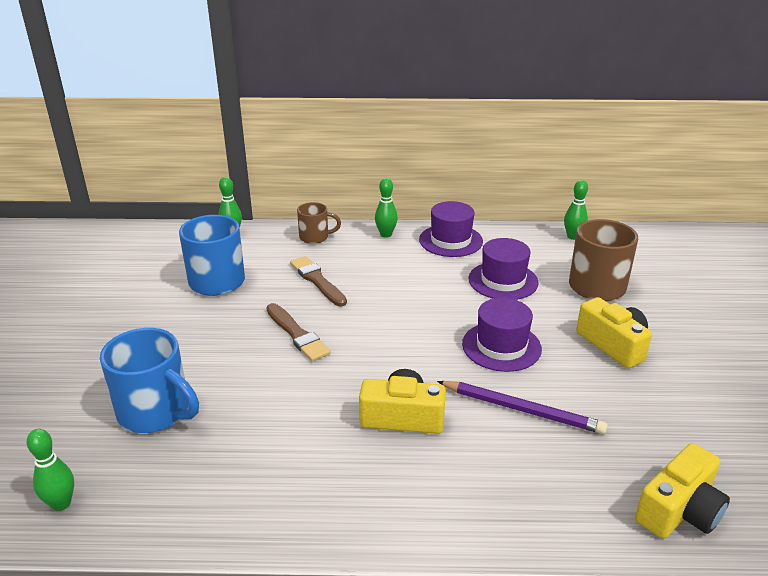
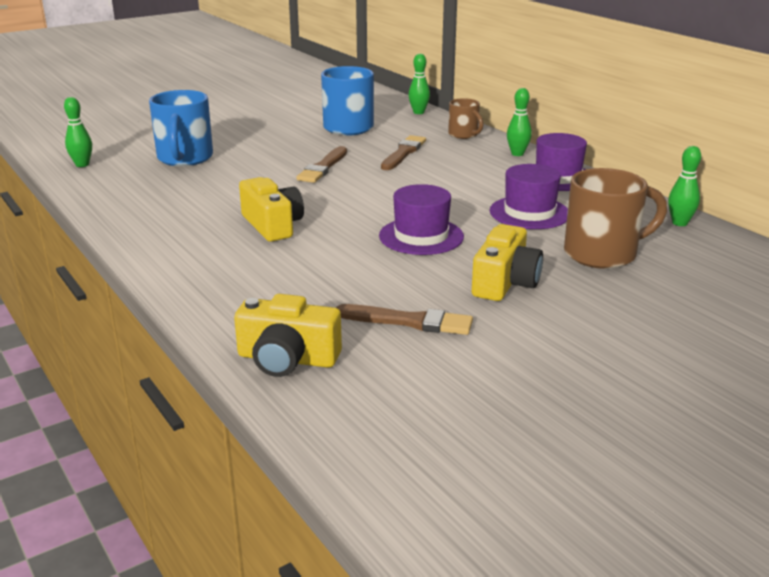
camera: 55 degrees right, 5 degrees down
purple pencil [437,381,608,434] -> none
none -> brown brush [336,304,473,335]

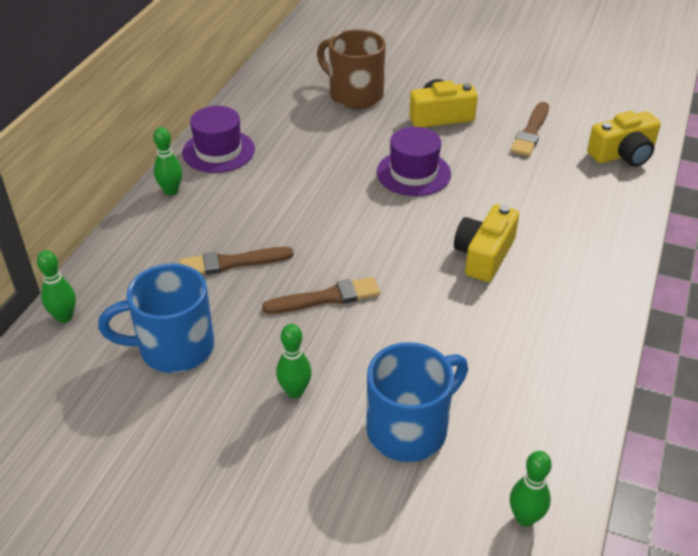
camera: 125 degrees left, 15 degrees up
yellow camera [234,294,342,377] -> yellow camera turned 90 degrees clockwise [587,111,661,167]
brown brush [336,304,473,335] -> brown brush turned 135 degrees counterclockwise [510,102,549,157]
brown mug [448,98,483,139] -> none
purple hat [490,164,568,229] -> none
green bowling pin [668,146,701,226] -> green bowling pin moved to [276,324,312,398]

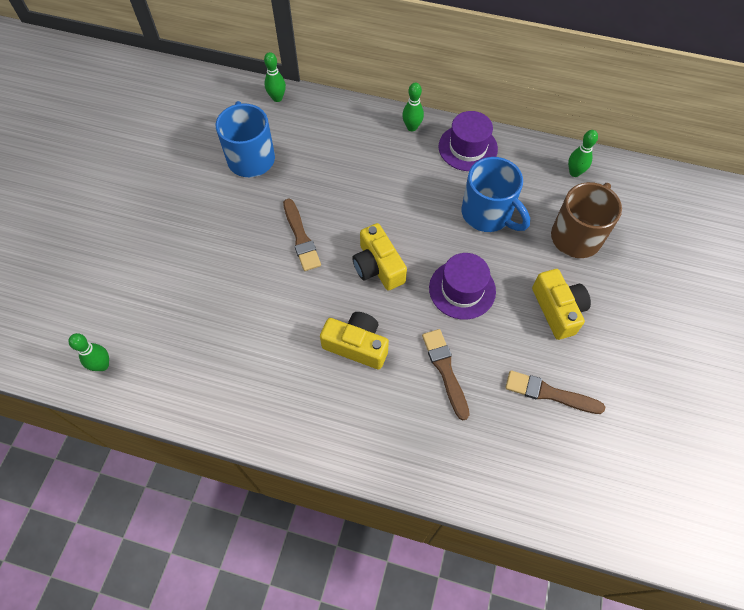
camera: 85 degrees right, 20 degrees up
brown brush [180,247,294,275] -> brown brush moved to [422,329,470,420]
green bowling pin [276,324,312,398] -> green bowling pin moved to [568,130,598,177]
blue mug [366,342,468,462] -> blue mug moved to [461,157,530,232]
yellow camera [587,111,661,167] -> yellow camera moved to [352,223,407,291]

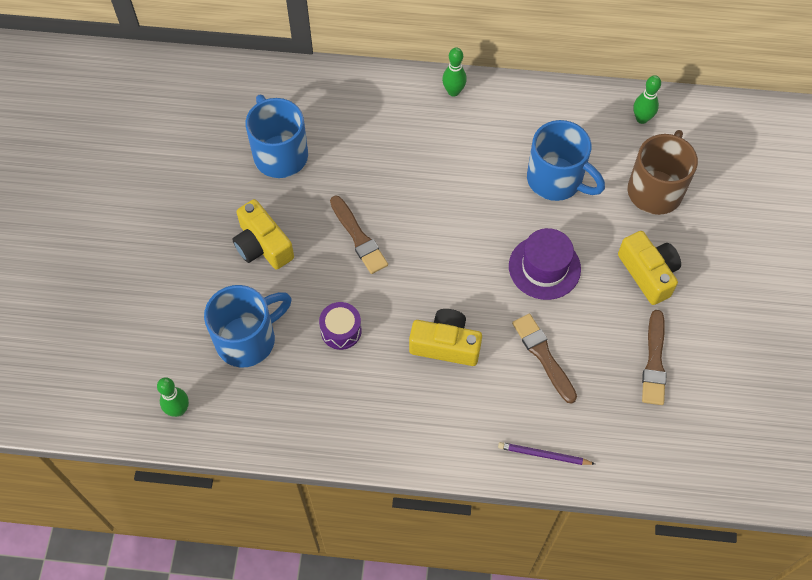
camera: 10 degrees left, 0 degrees up
green bowling pin [264,52,286,102] -> none
yellow camera [352,223,407,291] -> yellow camera moved to [232,199,294,270]
purple hat [439,111,498,171] -> none
brown brush [505,370,605,414] -> brown brush turned 90 degrees counterclockwise [642,310,667,405]
none -> blue mug [204,285,292,368]
none -> purple drum [319,302,362,350]
none -> purple pencil [498,442,595,465]

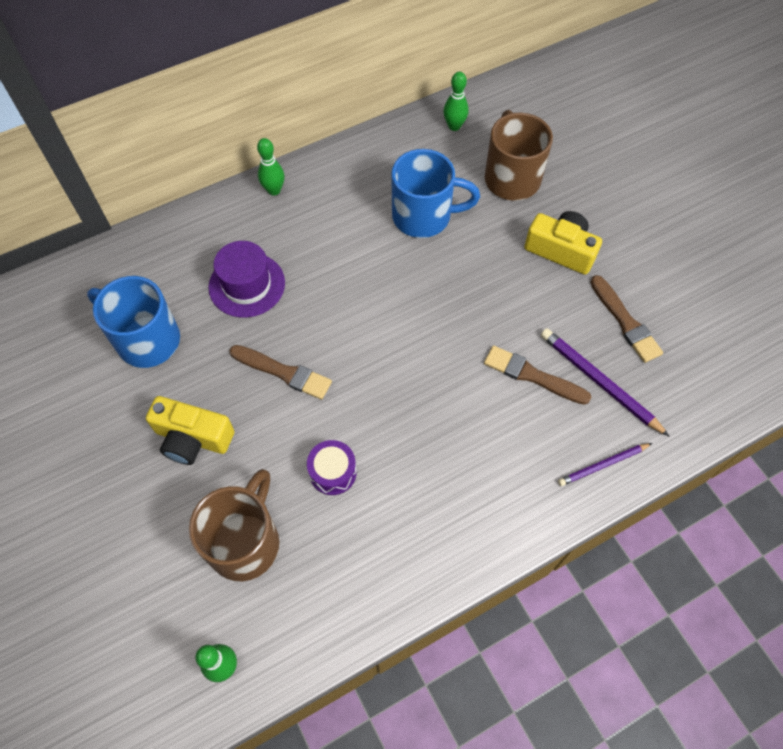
camera: 35 degrees left, 0 degrees up
blue mug [204,285,292,368] -> brown mug [189,469,279,581]
yellow camera [409,309,482,366] -> none
purple hat [509,228,581,300] -> purple hat moved to [208,241,285,318]
none -> purple pencil [541,328,669,436]

